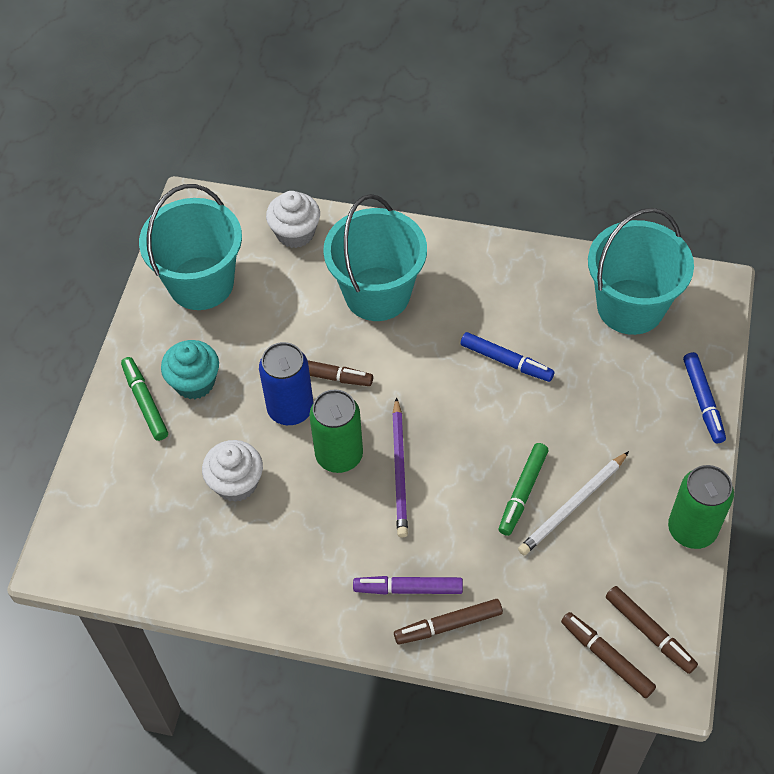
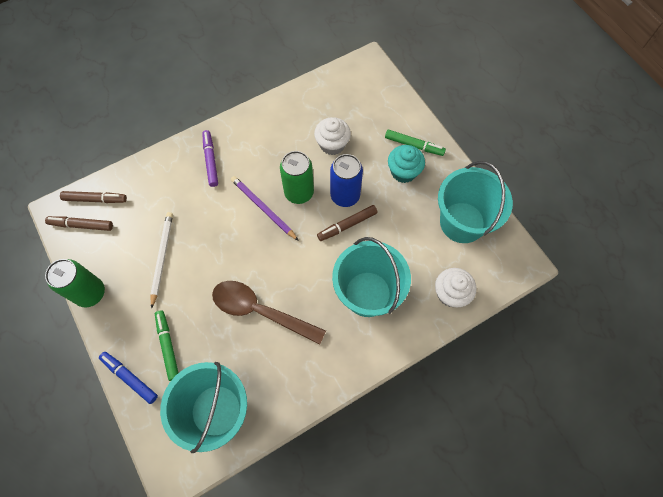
camera: 135 degrees right, 10 degrees up
purple marker [353,576,463,595] -> purple marker turned 60 degrees counterclockwise [202,130,218,187]
brown marker [394,599,503,645] -> none
blue marker [460,332,554,382] -> brown spoon [212,281,326,345]
green marker [499,443,549,536] -> green marker moved to [155,310,178,381]

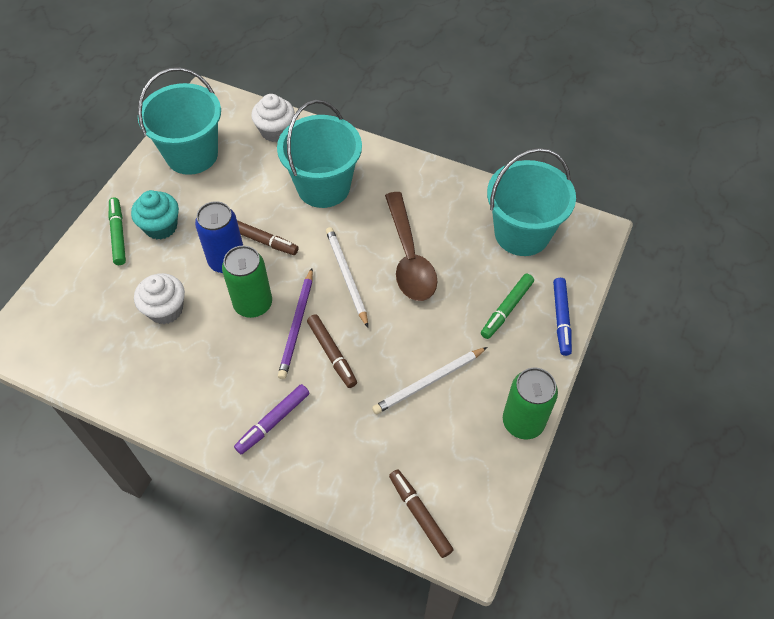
camera: 125 degrees left, 10 degrees down
brown marker [45,216,113,231] -> brown marker moved to [307,314,357,388]
none -> white pencil [326,227,368,327]

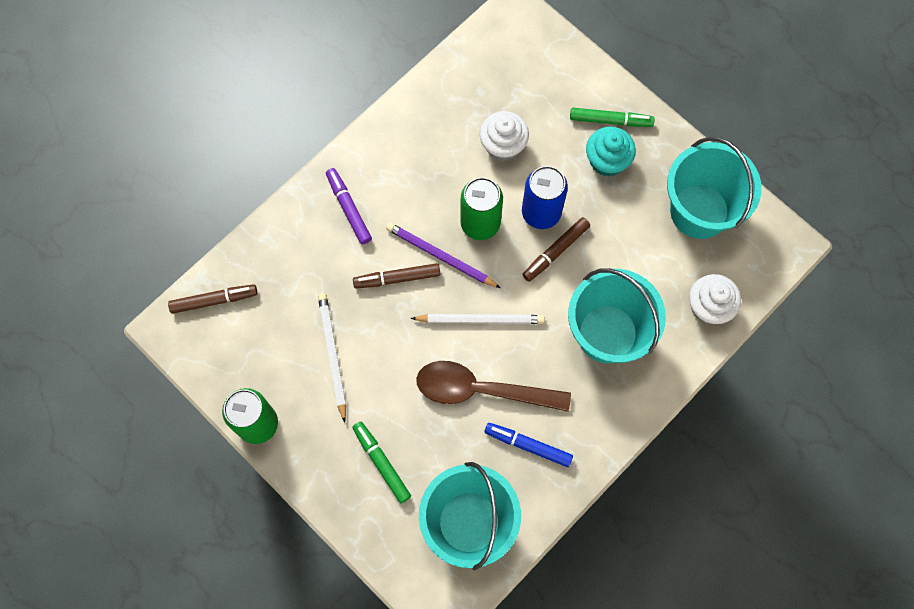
camera: 110 degrees right, 15 degrees up
blue marker [553,278,572,356] -> blue marker moved to [484,423,573,467]

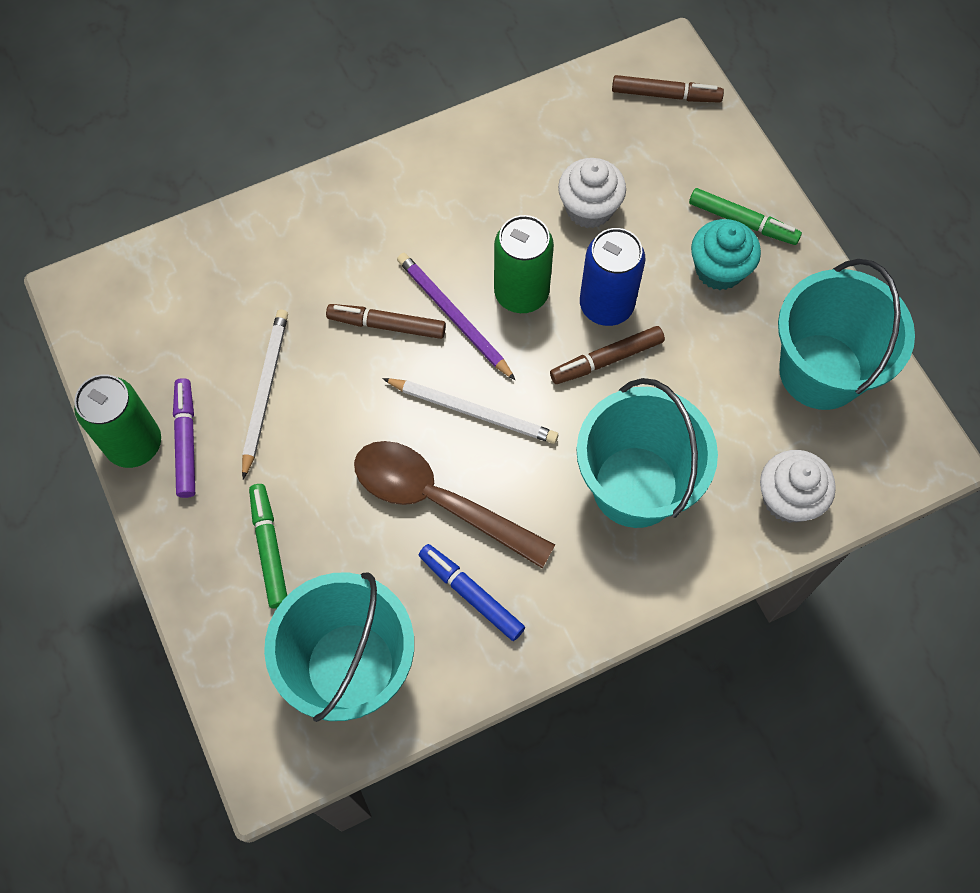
camera: 20 degrees right, 5 degrees down
brown marker [168,284,257,314] -> brown marker moved to [612,75,724,103]
purple marker [326,168,372,245] -> purple marker moved to [173,378,195,498]

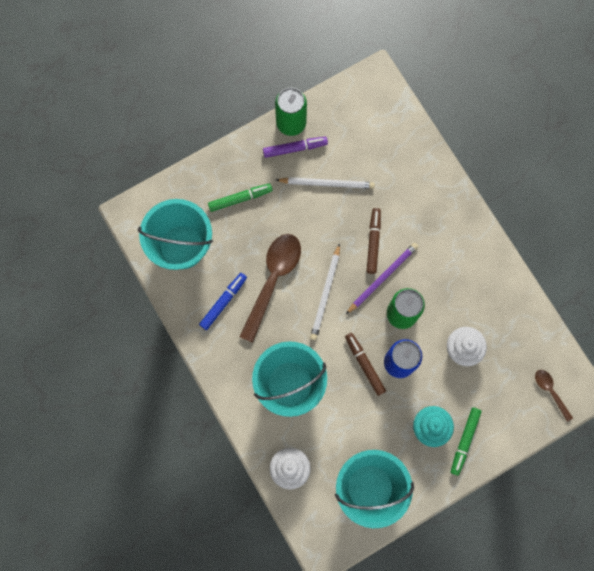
camera: 85 degrees right, 10 degrees up
brown marker [612,75,724,103] -> brown spoon [535,370,573,422]

